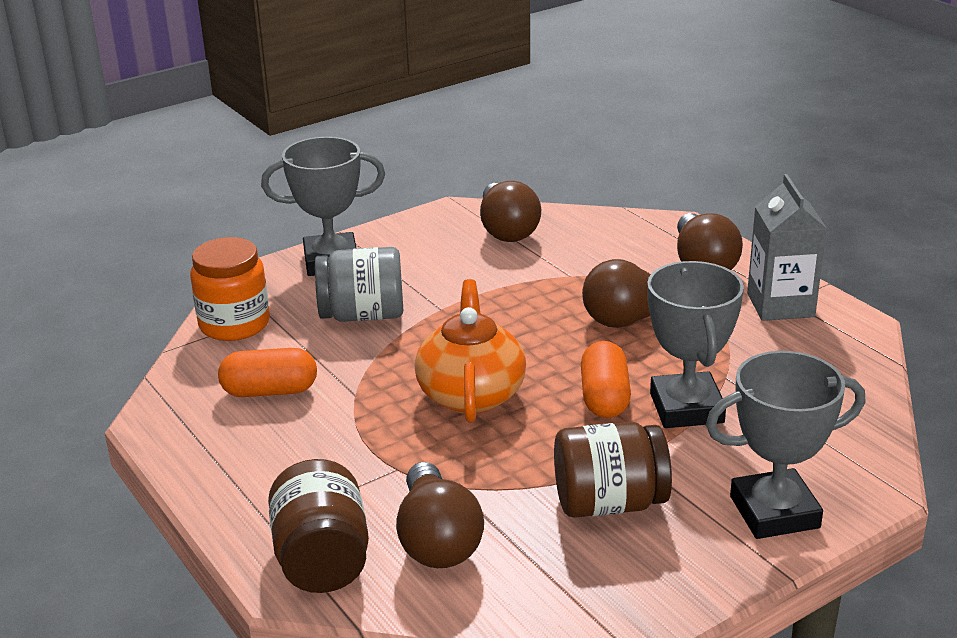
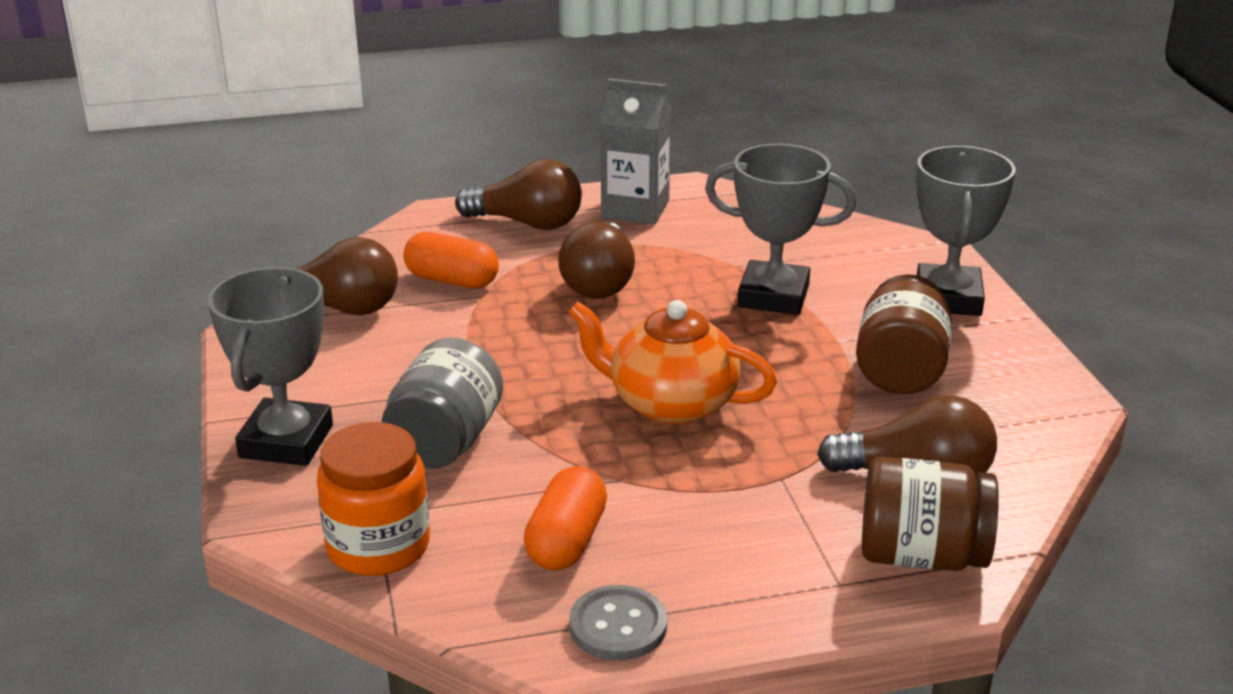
camera: 70 degrees left, 0 degrees up
orange capsule [581,341,631,418] -> orange capsule moved to [404,232,499,288]
none -> grey button [569,585,667,661]

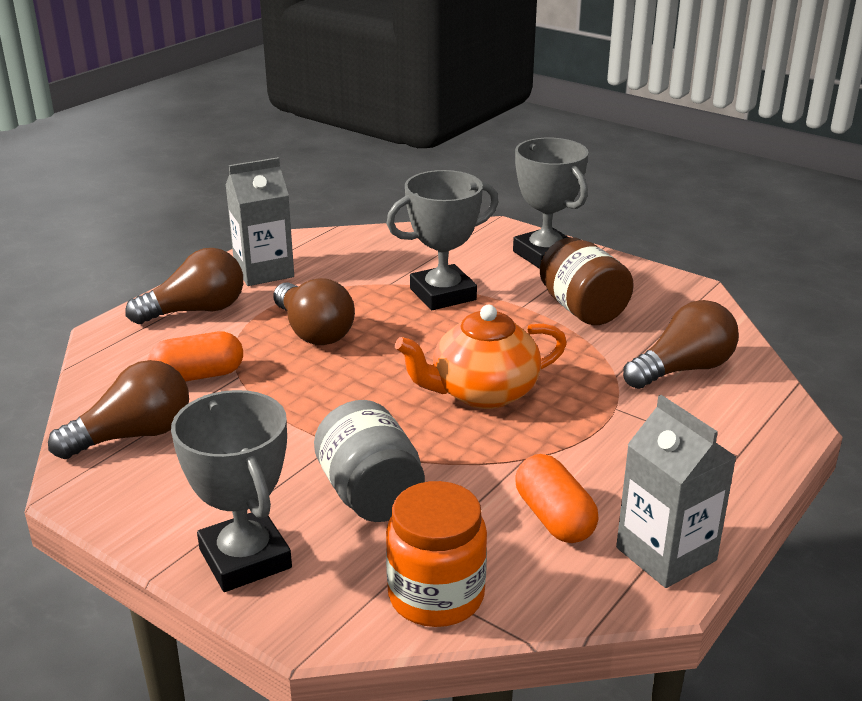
camera: 40 degrees left, 0 degrees up
grey button [569,585,667,661] -> grey carton [616,395,736,588]
brown jar [862,457,999,571] -> none

